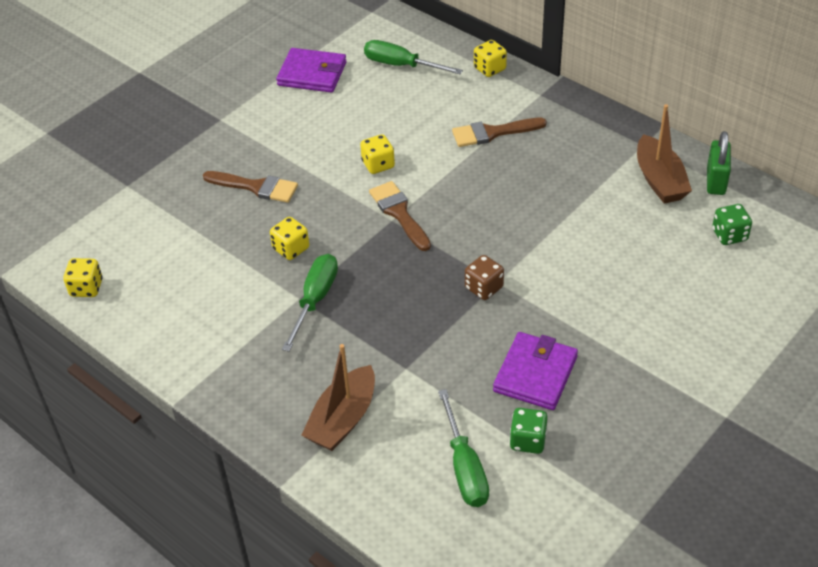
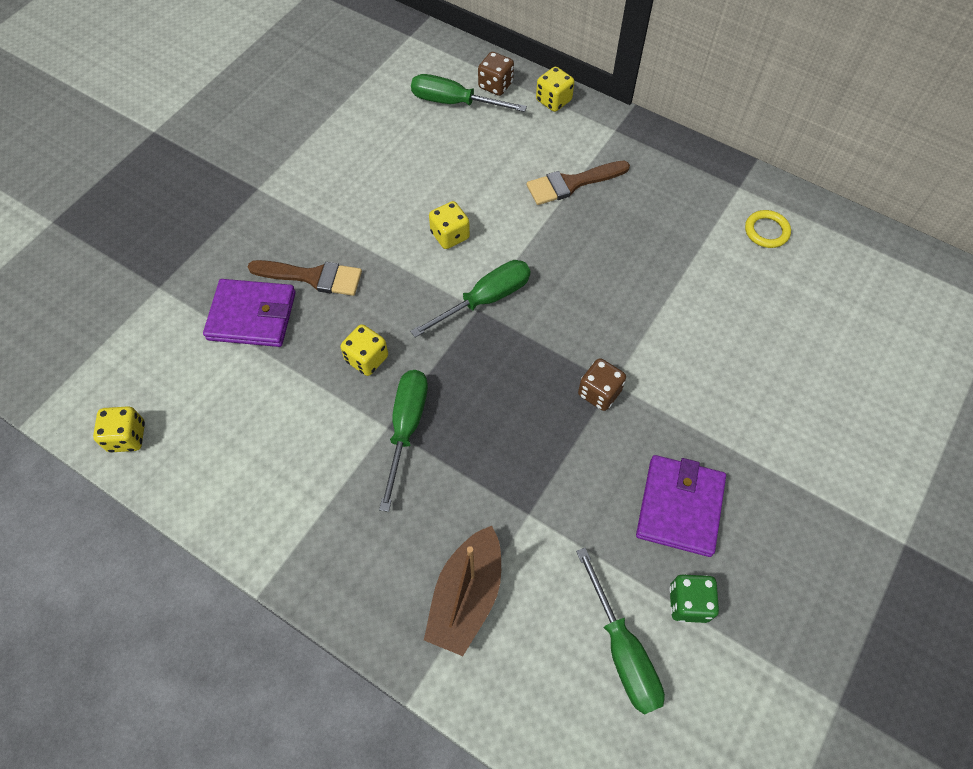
camera: 10 degrees left, 15 degrees up
purple wallet [276,48,347,93] -> purple wallet moved to [203,279,296,347]
brown brush [369,181,431,251] -> green screwdriver [410,260,531,338]
brown boat [637,104,692,204] -> yellow ring [745,210,791,248]
green padlock [707,131,731,195] -> none
green dice [712,204,752,245] -> none
none -> brown dice [478,52,514,96]

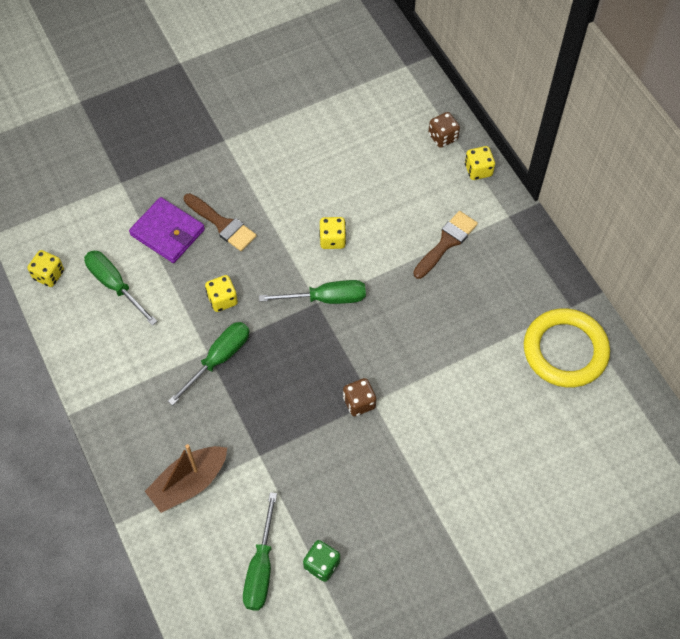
camera: 30 degrees right, 0 degrees up
green screwdriver [411,74,527,112] -> green screwdriver moved to [84,251,158,326]
brown brush [527,161,630,205] -> brown brush turned 120 degrees clockwise [413,211,478,279]
purple wallet [636,455,726,557] -> none
yellow ring [745,210,791,248] -> yellow ring [524,308,610,388], size x2.26

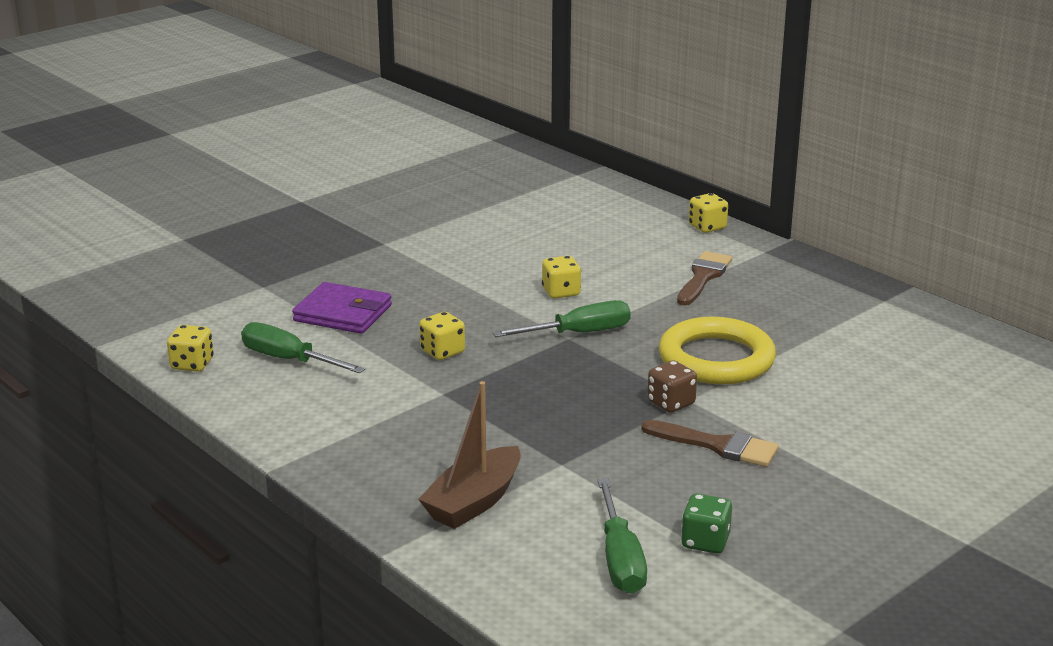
camera: 15 degrees left, 35 degrees down
green screwdriver [168,322,249,405] -> none
brown brush [184,193,257,251] -> brown brush moved to [641,420,779,467]
brown dice [428,112,460,148] -> none
yellow ring [524,308,610,388] -> yellow ring moved to [659,317,776,384]

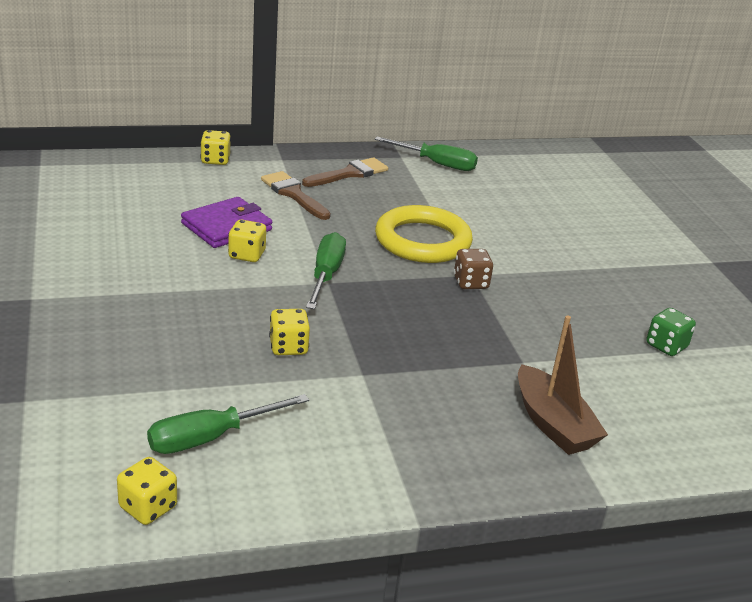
camera: 65 degrees left, 5 degrees up
purple wallet [292,282,392,334] -> purple wallet moved to [181,197,272,248]
green screwdriver [598,479,647,593] -> green screwdriver moved to [375,137,478,171]
brown brush [641,420,779,467] -> brown brush moved to [302,157,388,187]

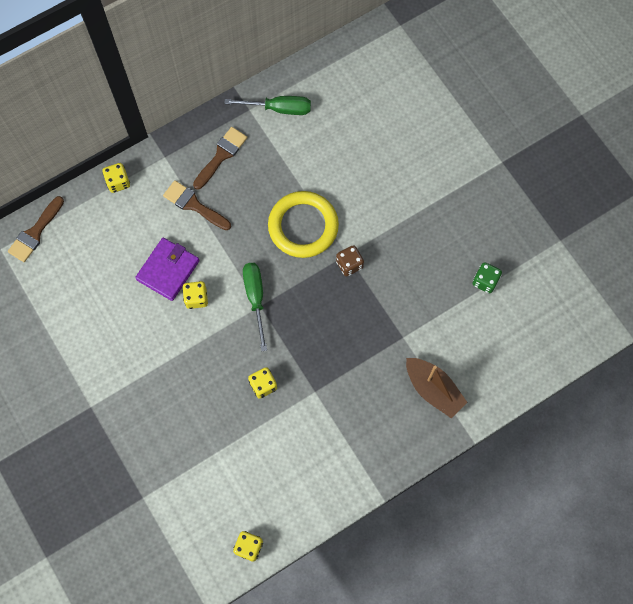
camera: 15 degrees left, 40 degrees up
green screwdriver [147,394,309,454] -> none
none -> brown brush [8,196,64,262]

